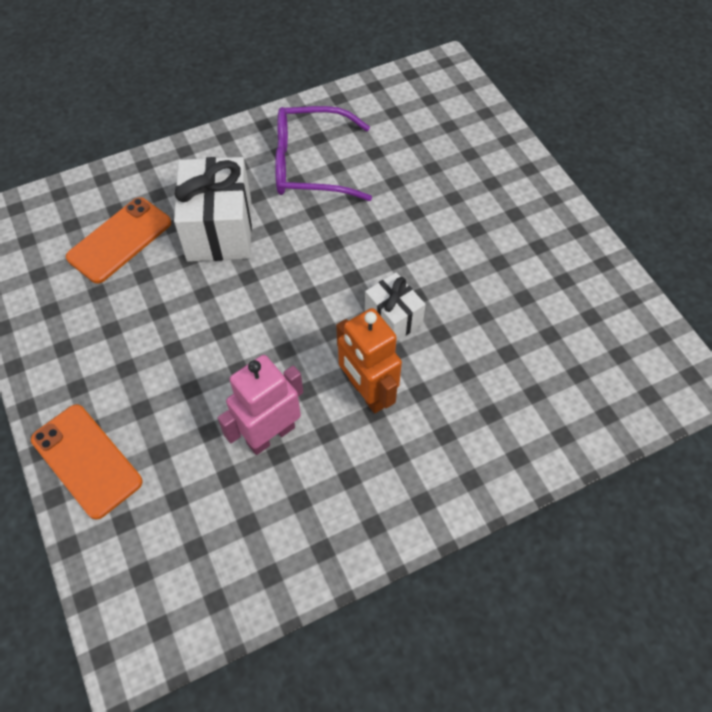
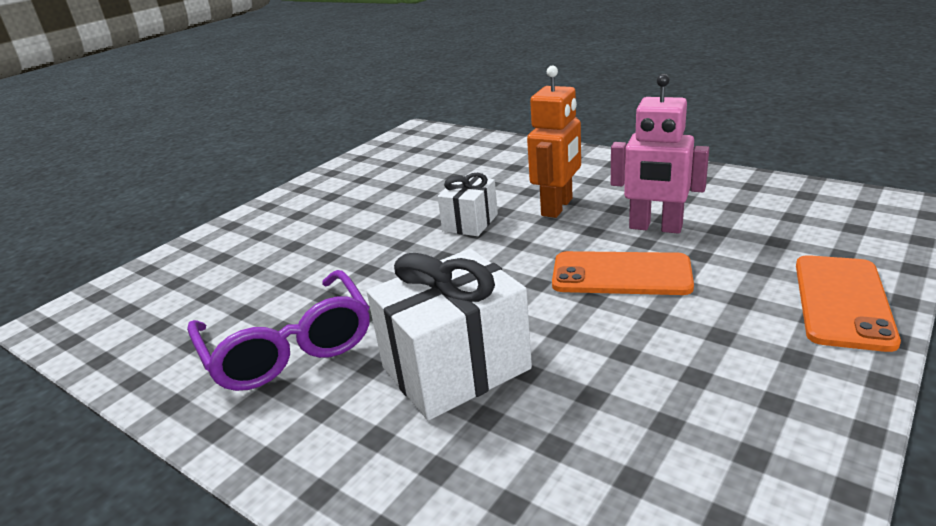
camera: 115 degrees left, 30 degrees down
orange phone [66,197,171,283] -> orange phone moved to [552,251,694,295]

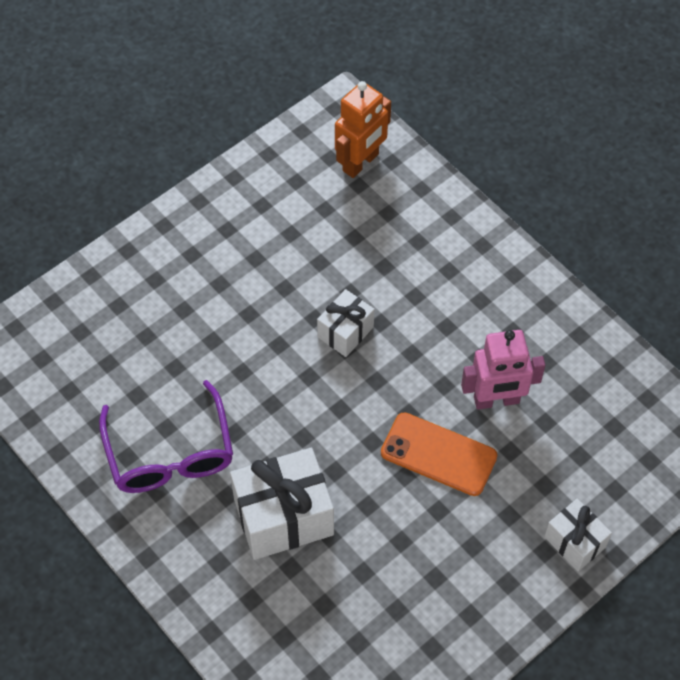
camera: 10 degrees right, 30 degrees up
orange robot [527,66,581,218] -> orange robot moved to [335,81,391,178]
pink robot [611,74,709,234] -> pink robot turned 45 degrees counterclockwise [461,330,545,410]
orange phone [796,255,901,352] -> white gift [544,498,612,571]

